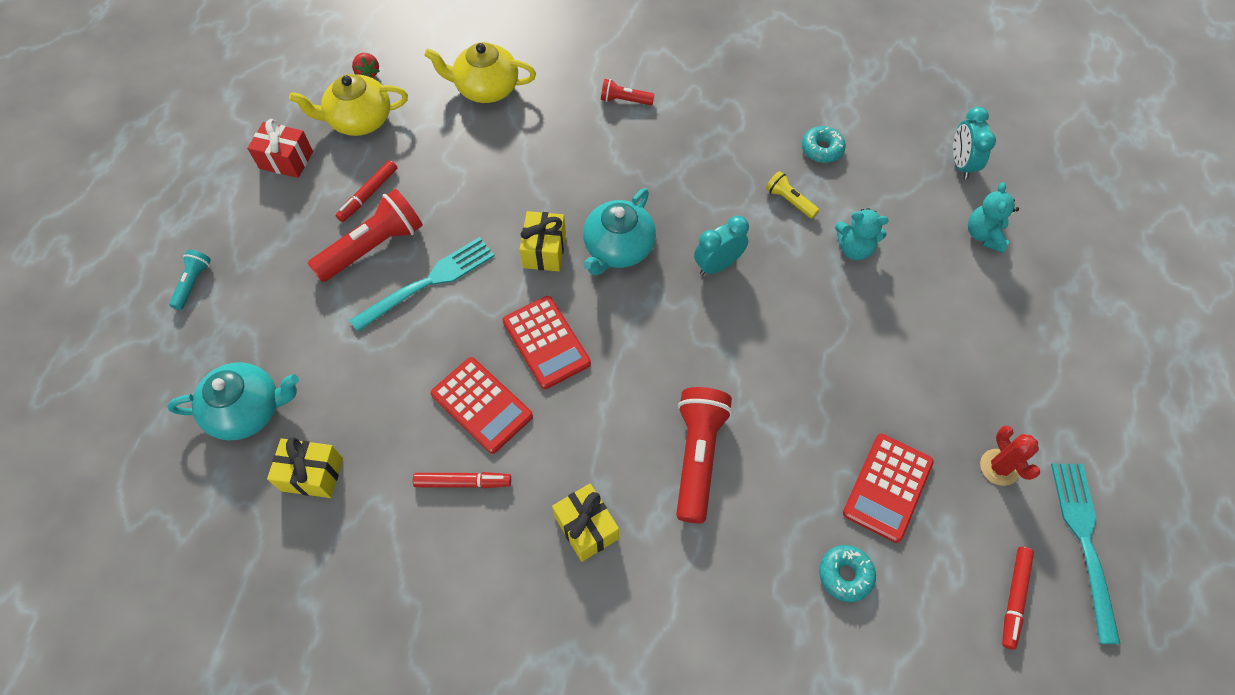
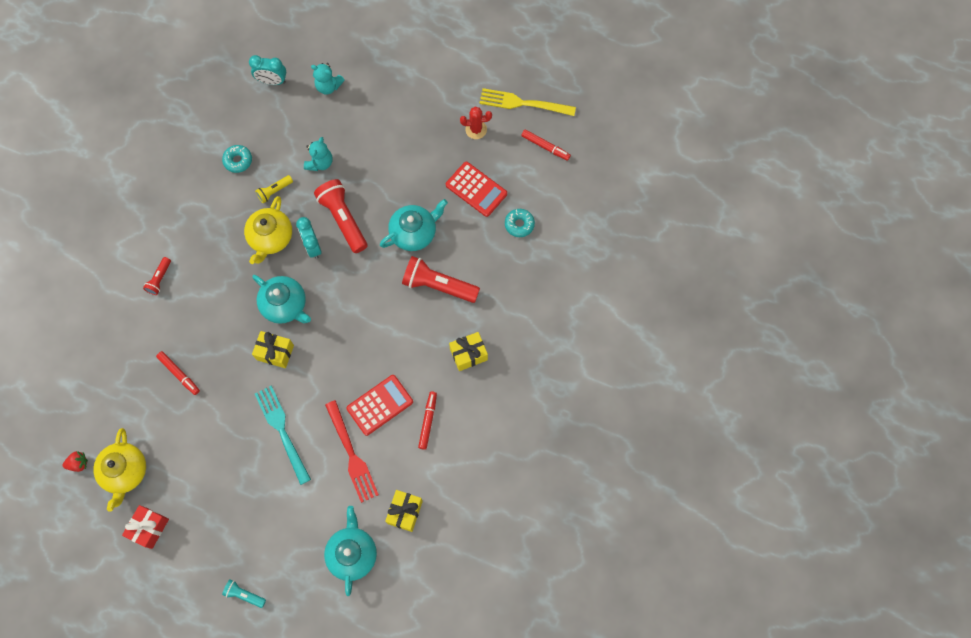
camera: 80 degrees left, 10 degrees up
red flashlight [307,189,423,282] -> red flashlight moved to [314,179,367,253]
red marker [335,160,397,222] -> red marker moved to [156,351,200,395]
yellow teapot [424,42,536,103] -> yellow teapot moved to [244,196,292,264]
red calculator [503,296,591,389] -> none
turquoise fork [1051,463,1120,644] -> yellow fork [480,88,576,116]
none -> red fork [325,400,379,503]
none -> turquoise teapot [380,199,448,251]

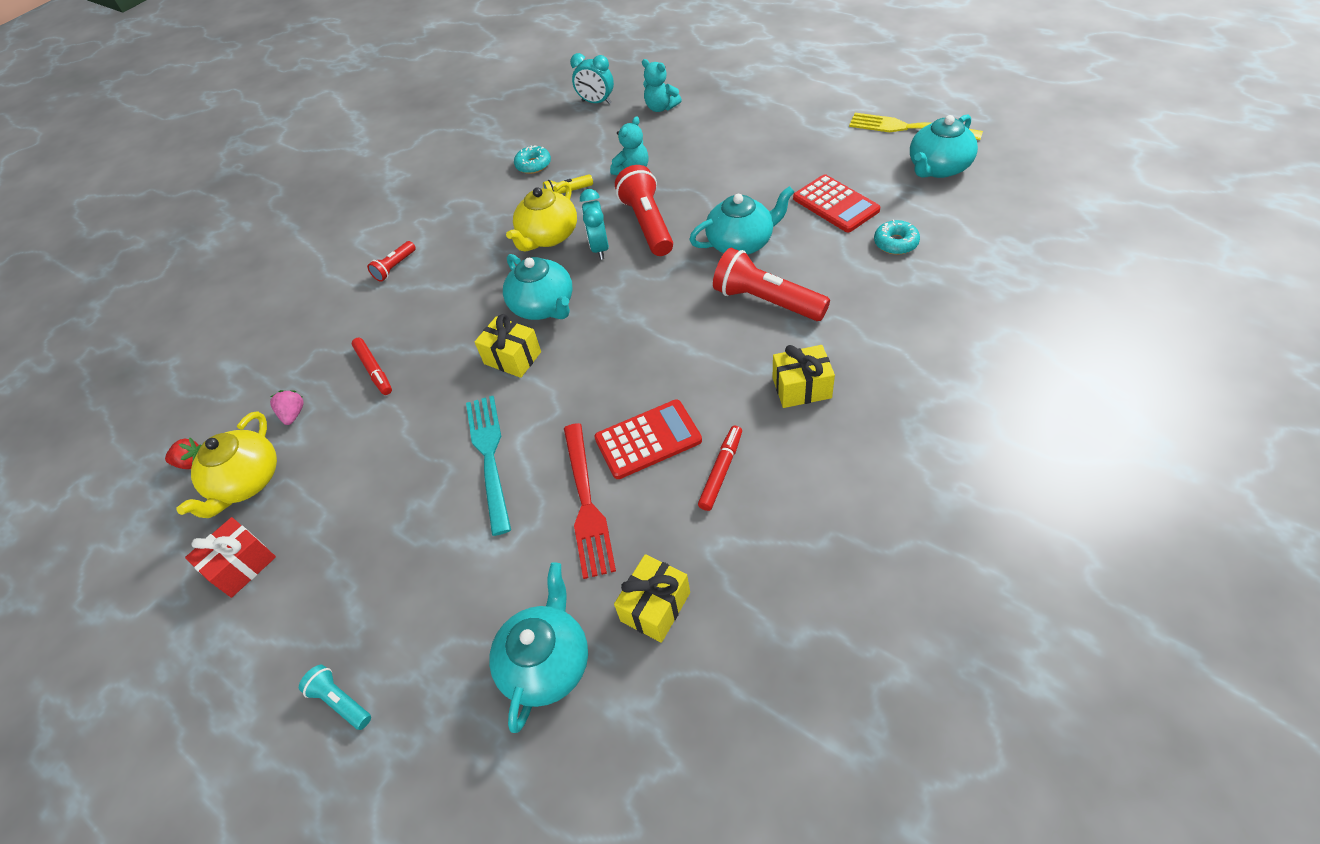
camera: 20 degrees right, 20 degrees down
red cactus [460,107,492,139] -> none
red marker [521,129,571,161] -> turquoise teapot [910,114,978,178]
none -> pink strawberry [270,390,303,425]

